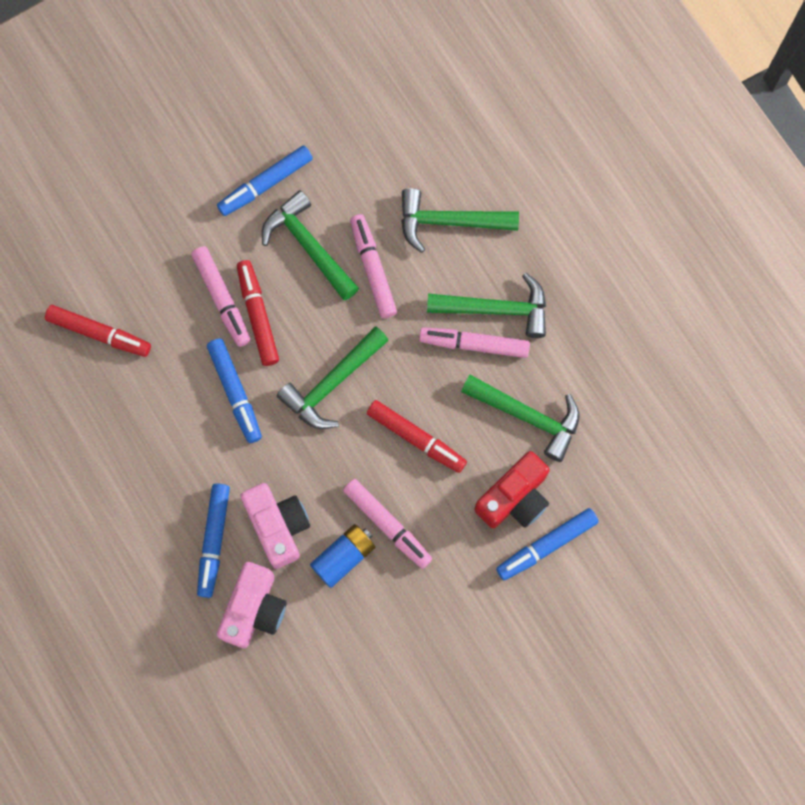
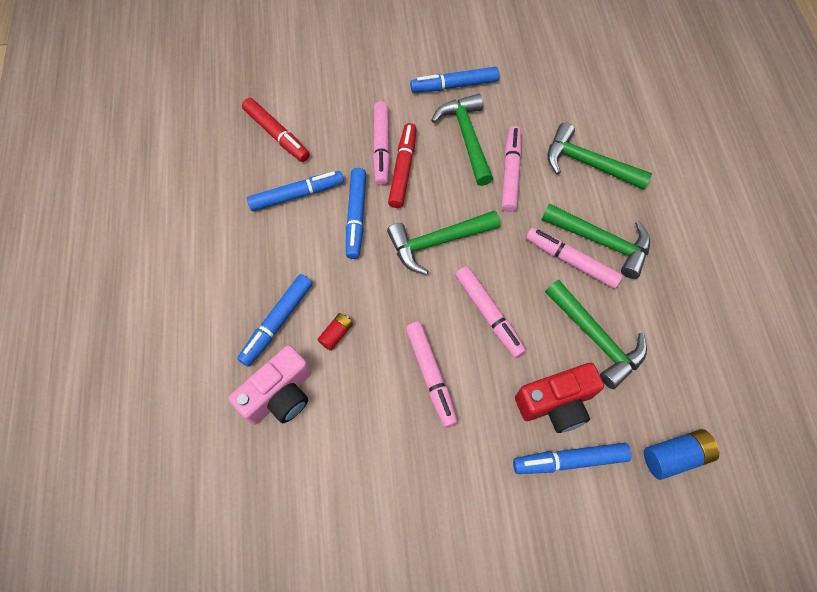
camera: 25 degrees right, 10 degrees down
pink camera [240,483,310,569] -> red battery [317,313,353,351]
blue battery [310,524,375,588] -> blue battery moved to [644,429,719,480]
red marker [367,400,467,473] -> pink marker [455,266,526,358]
none -> blue marker [247,171,344,211]

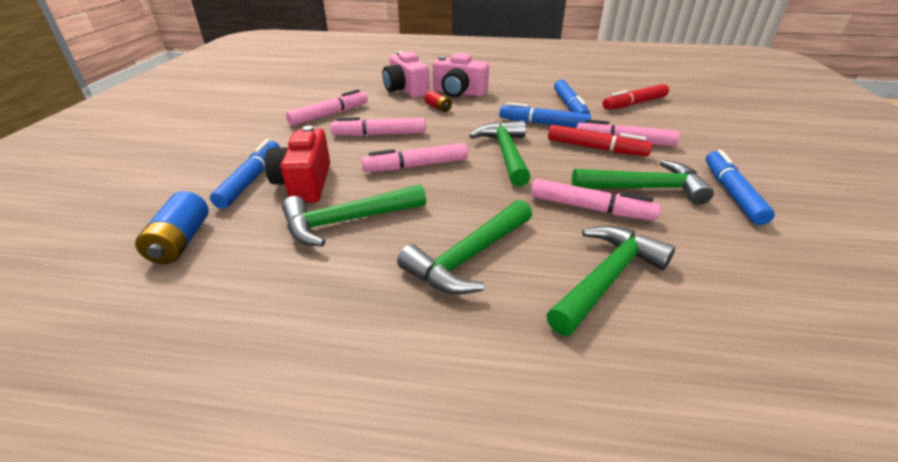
camera: 105 degrees right, 30 degrees down
blue marker [237,274,312,367] -> pink camera [433,53,489,97]
pink marker [526,227,623,289] -> pink marker moved to [286,89,368,126]

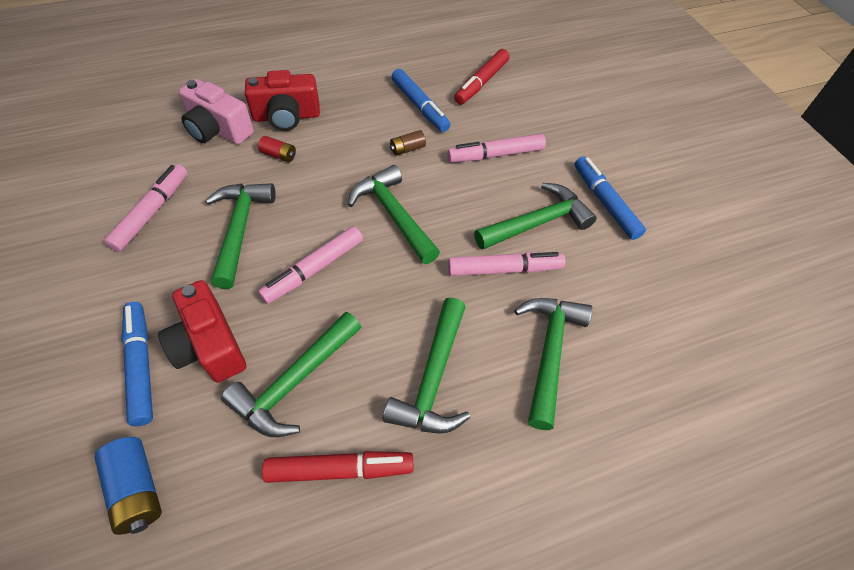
camera: 30 degrees left, 20 degrees up
pink marker [330,117,426,136] -> green hammer [205,183,276,289]
pink camera [433,53,489,97] -> red camera [245,70,320,131]
blue marker [499,102,591,128] -> brown battery [390,130,426,156]
red marker [548,125,652,156] -> red marker moved to [262,451,414,483]

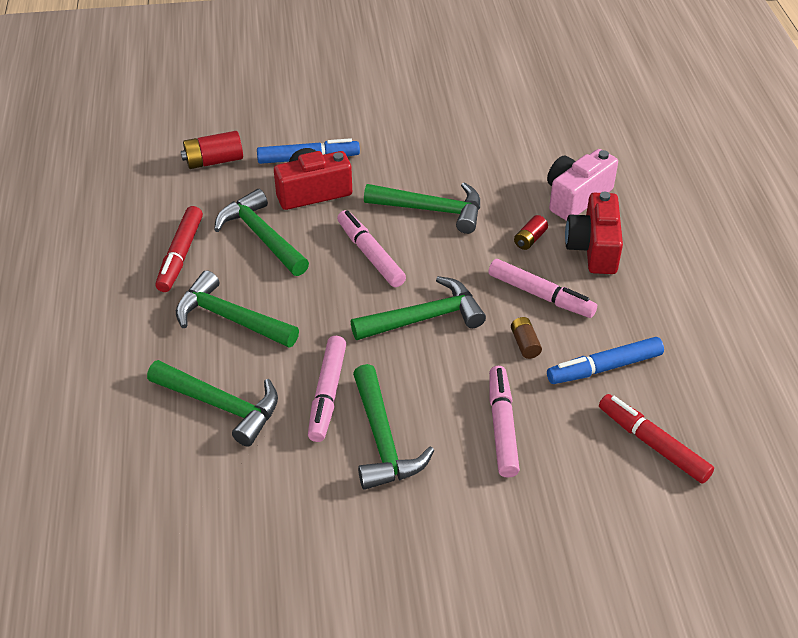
camera: 105 degrees right, 10 degrees down
blue battery [94,437,162,535] -> red battery [181,131,243,169]
pink marker [104,164,187,252] -> pink marker moved to [488,259,597,318]
blue marker [575,156,646,240] -> none

